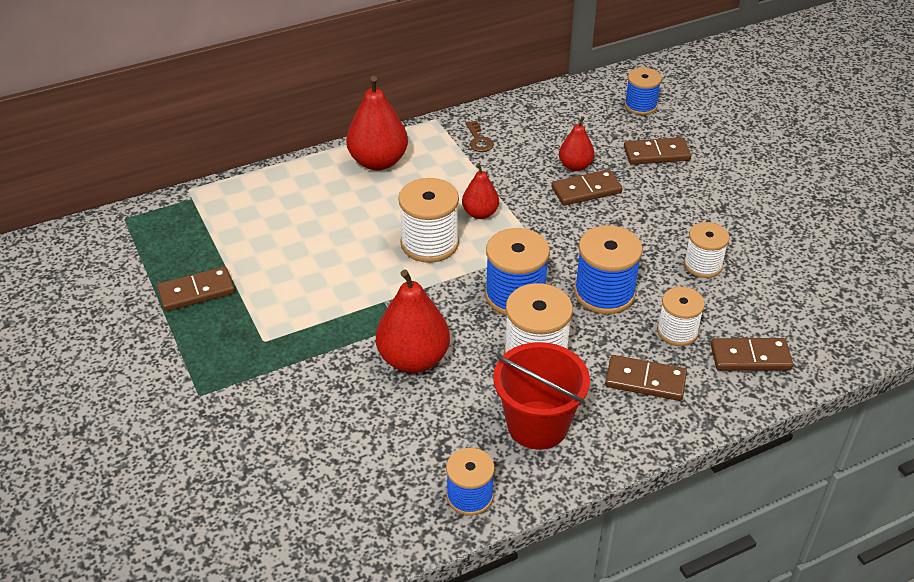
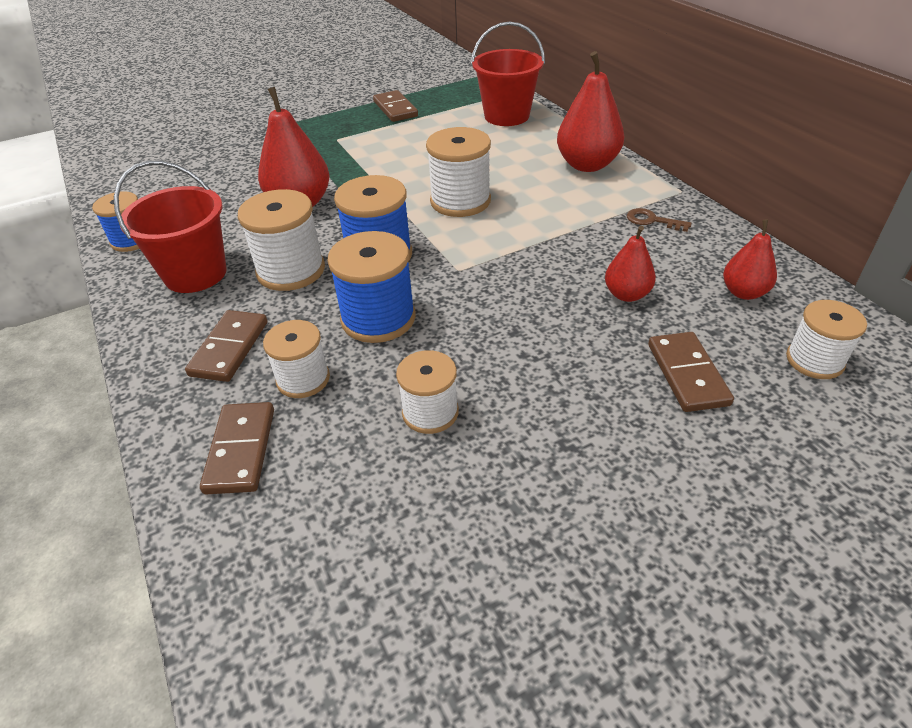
camera: 90 degrees right, 0 degrees up
red pear [462,163,499,219] -> red pear moved to [723,220,777,300]
brown key [465,121,494,152] -> brown key turned 45 degrees clockwise [627,208,692,232]
brown domino [552,169,623,206] -> none
blue spool [624,68,662,115] -> white spool [786,300,867,379]
none -> red bucket [471,22,545,126]

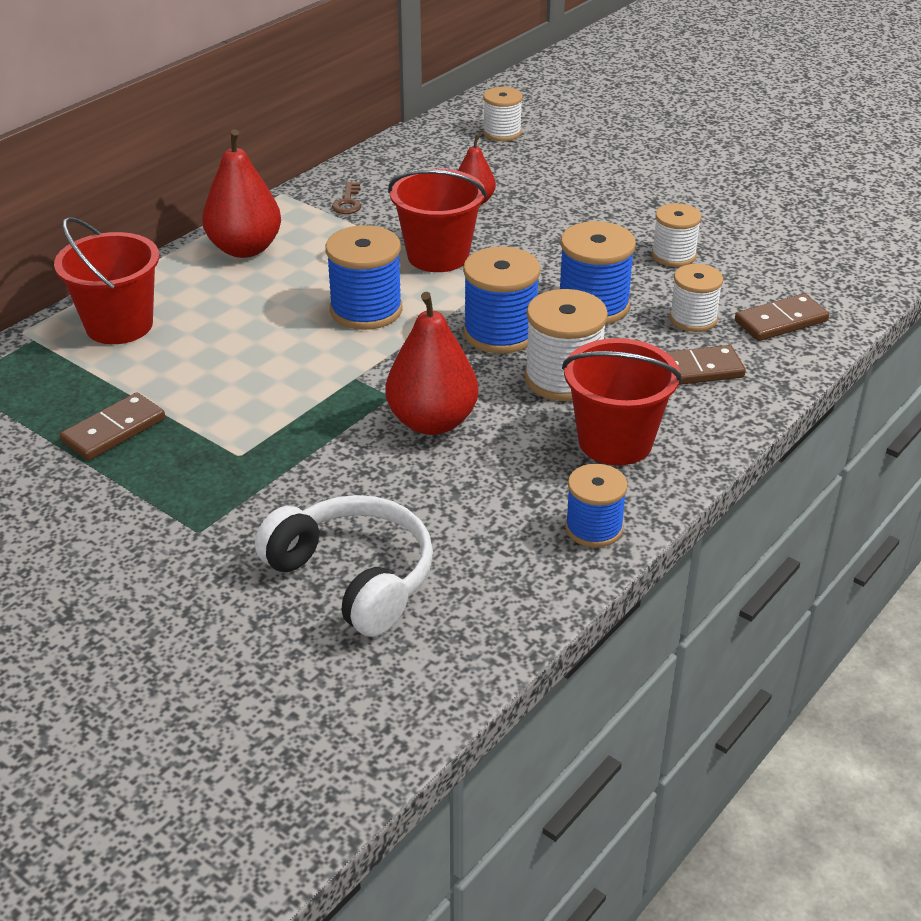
camera: 115 degrees left, 5 degrees down
white spool [426,127,491,217] -> blue spool [325,225,403,330]
brown domino [648,332,734,412] -> none
red pear [723,220,777,300] -> none
none -> white headphones [255,495,433,637]
none -> red bucket [388,169,487,272]

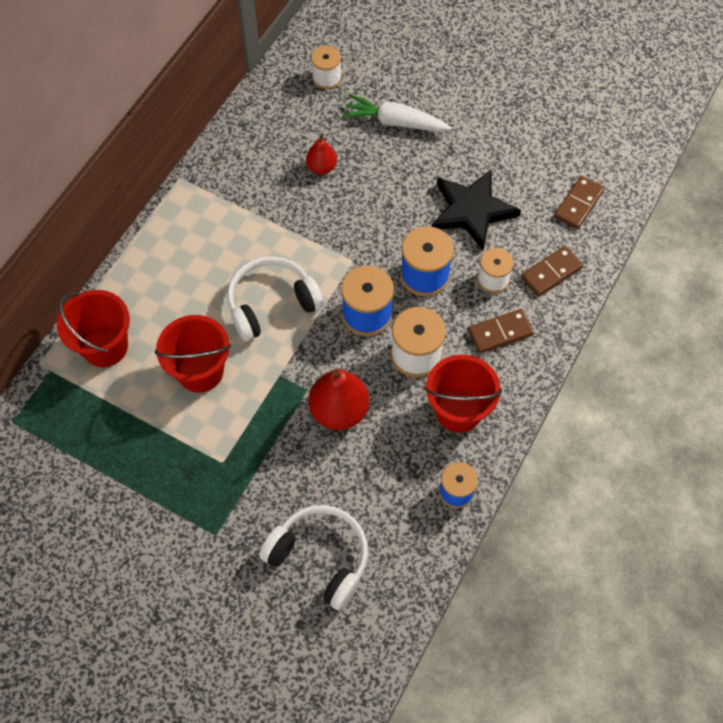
camera: 10 degrees left, 25 degrees up
brown domino [60,392,165,461] -> brown domino moved to [554,176,605,229]
red pear [202,129,281,258] -> none
blue spool [325,225,403,330] -> white headphones [227,256,324,341]
brown key [332,182,361,214] -> none
red bucket [388,169,487,272] -> red bucket moved to [155,315,231,393]
white spool [652,203,701,267] -> black star [432,169,521,250]
none -> white carrot [342,94,452,132]

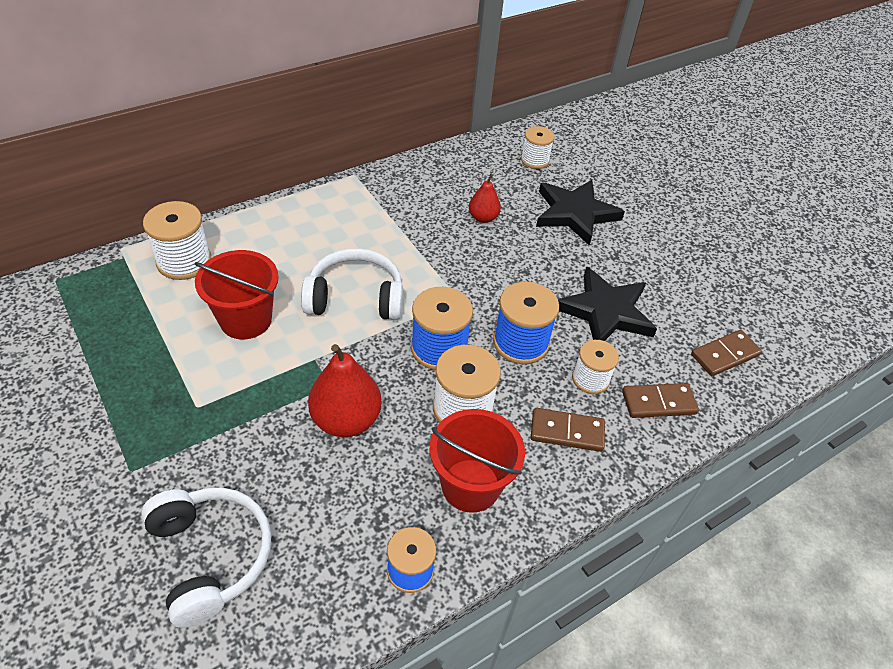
camera: 25 degrees right, 15 degrees down
red bucket [57,290,130,367] -> white spool [143,201,211,280]
white carrot [342,94,452,132] -> black star [536,180,625,245]

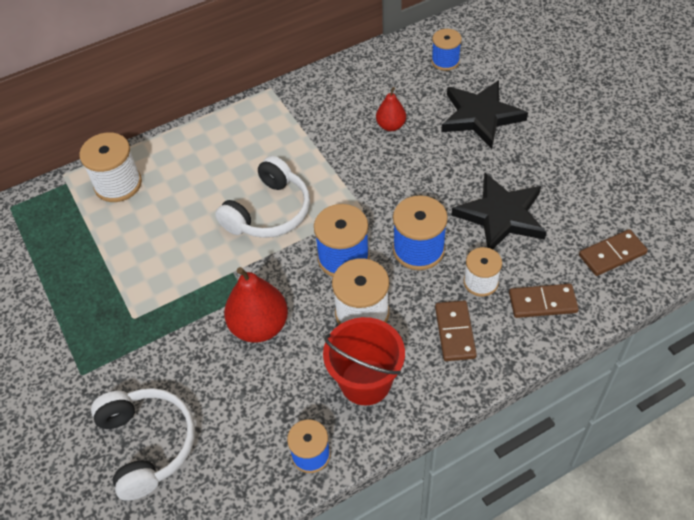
camera: 10 degrees right, 5 degrees up
red bucket [195,250,279,339] -> none
white headphones [301,249,403,320] -> white headphones turned 120 degrees clockwise [215,156,310,238]
white spool [521,126,554,169] -> blue spool [431,29,462,71]
brown domino [531,408,605,452] -> brown domino turned 75 degrees clockwise [435,301,477,361]

